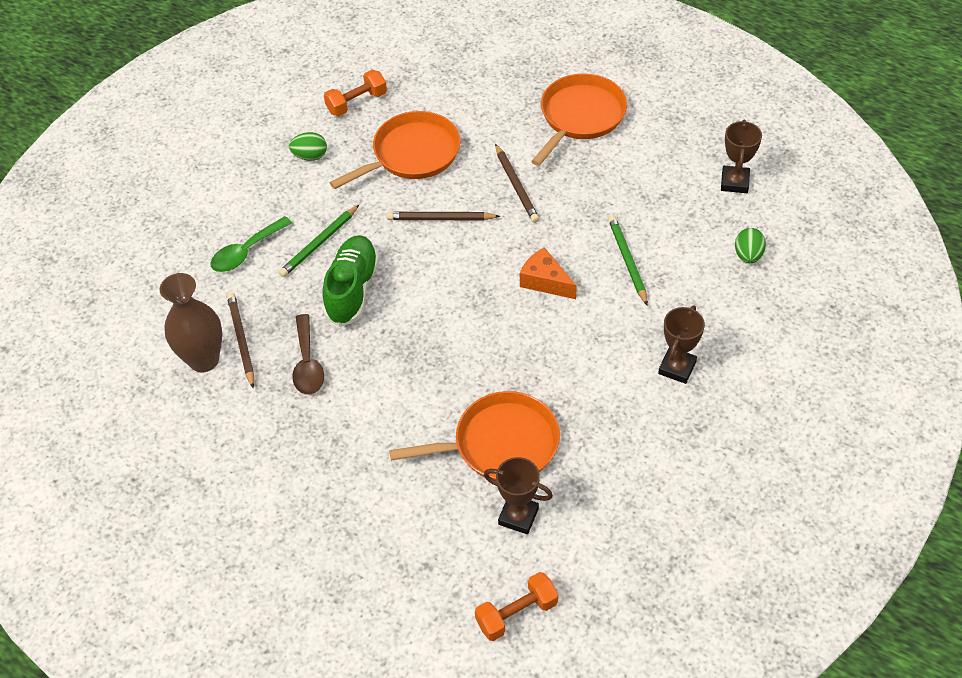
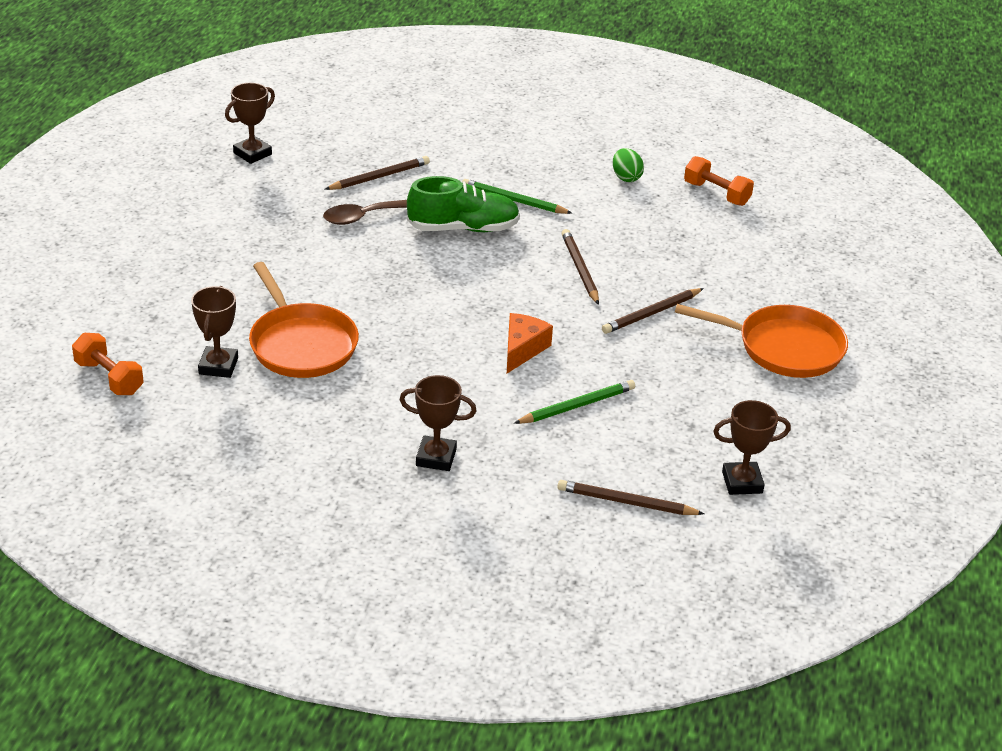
camera: 70 degrees right, 15 degrees down
brown vase [160,273,222,372] -> none
green spoon [211,216,292,272] -> none
orange pan [330,111,460,189] -> none
green egg [735,228,766,263] -> brown pencil [558,480,704,515]
none -> brown trophy [225,83,275,164]

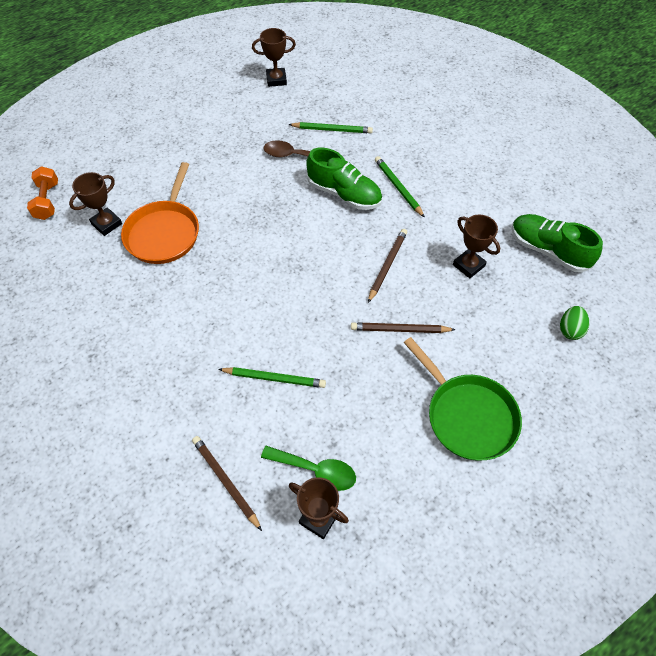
camera: 40 degrees right, 20 degrees up
brown pencil [325,156,430,190] -> green pencil [288,122,373,133]
brown trophy [400,375,477,471] -> brown trophy moved to [453,215,500,279]
orange cheese [507,313,553,373] -> none
green egg [613,148,644,182] -> green egg moved to [560,306,589,340]
orange pan [675,304,848,378] -> green pan [404,337,522,460]
orange dumbbell [684,156,754,206] -> green shoe [511,214,603,273]
none -> green spoon [261,446,356,491]

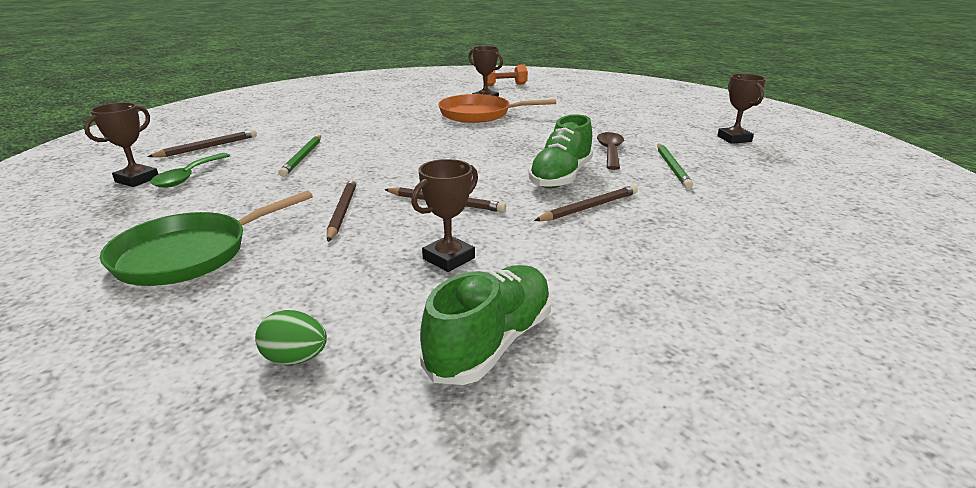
camera: 85 degrees right, 30 degrees down
green pencil [375,156,425,218] -> brown pencil [534,185,638,221]

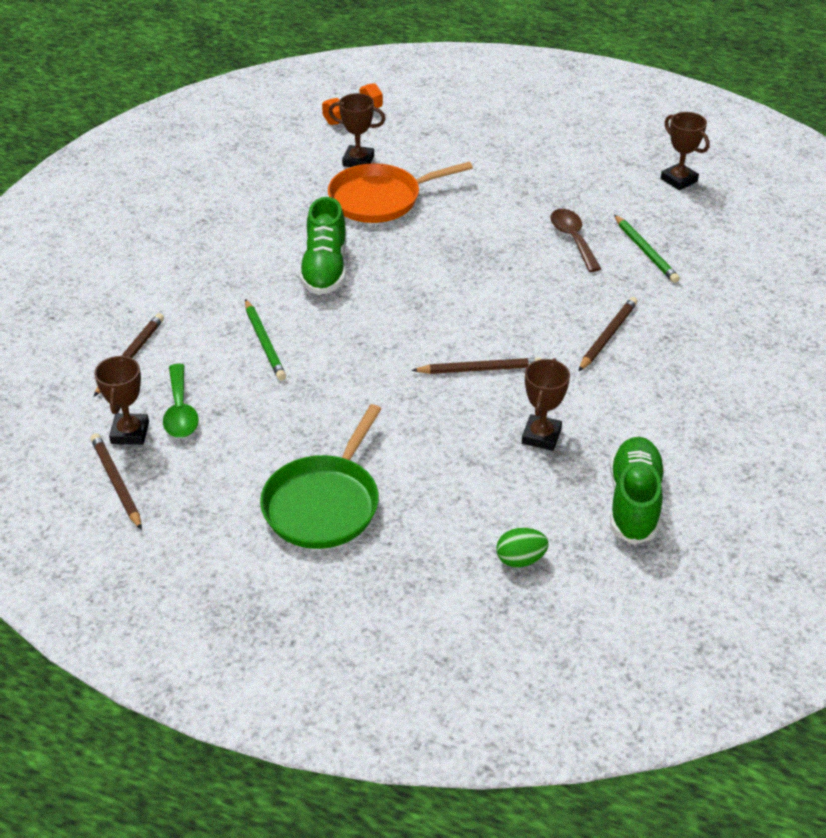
camera: 25 degrees left, 15 degrees up
brown pencil [327,179,357,242] -> brown pencil moved to [90,433,142,530]
green shoe [528,115,593,188] -> green shoe moved to [299,197,347,295]

